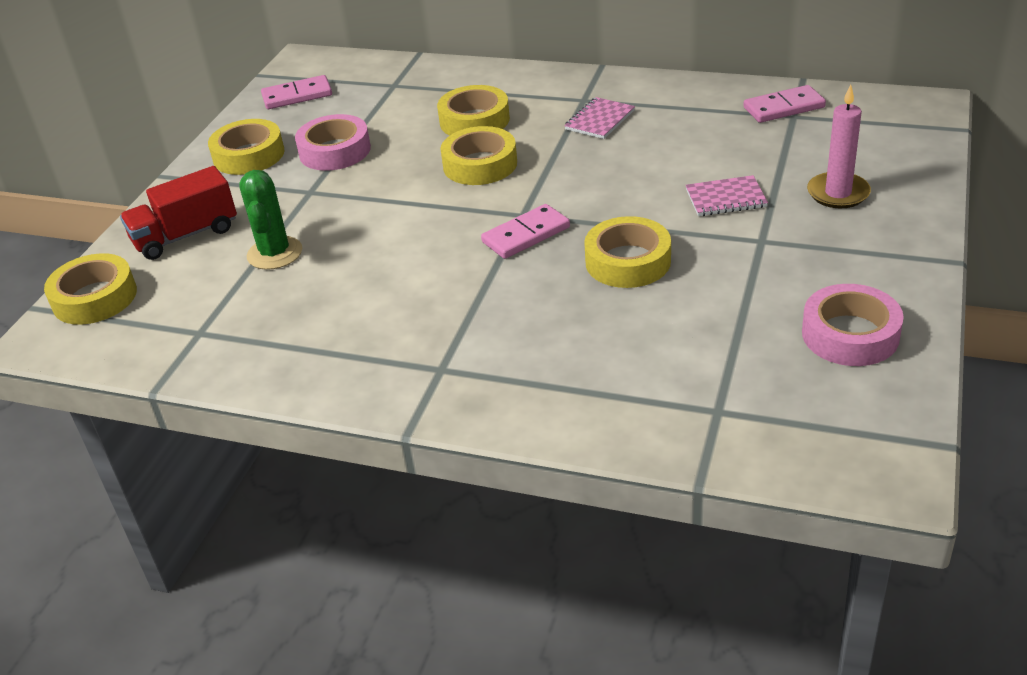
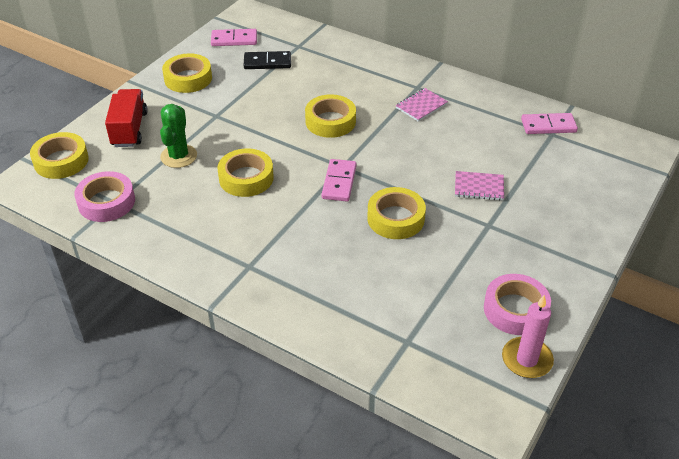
camera: 10 degrees right, 5 degrees up
red truck [120,166,237,260] -> red truck turned 105 degrees clockwise [105,89,148,147]
pink tape [295,114,371,170] -> pink tape moved to [74,171,135,222]
yellow tape [437,85,510,135] -> yellow tape moved to [217,149,274,197]
pink domino [481,204,570,259] -> pink domino turned 60 degrees counterclockwise [321,159,357,201]
pink candle [807,84,871,208] -> pink candle moved to [502,295,554,378]
none -> black domino [244,51,291,69]

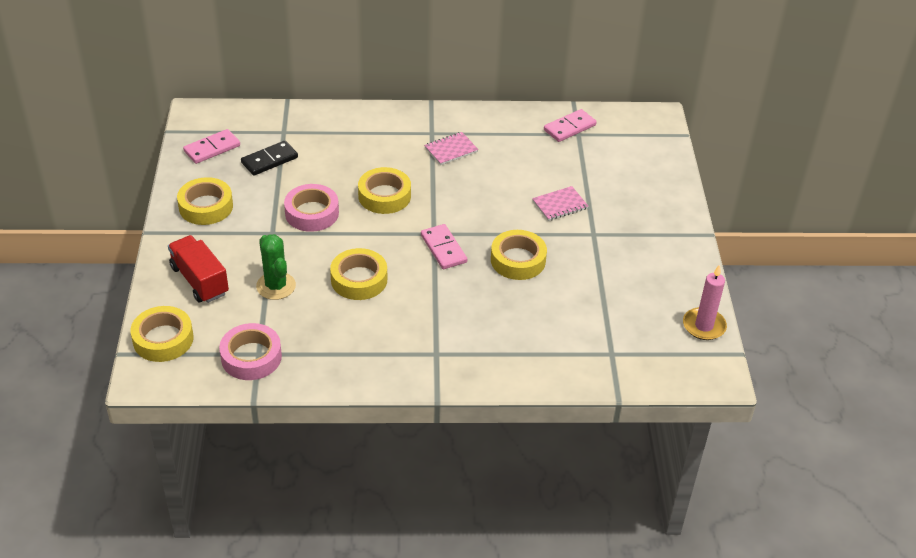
camera: 35 degrees left, 0 degrees up
pink notebook [396,88,448,122] -> pink notebook turned 45 degrees clockwise [424,132,478,165]
pink tape [484,274,551,335] -> pink tape moved to [284,184,339,232]

